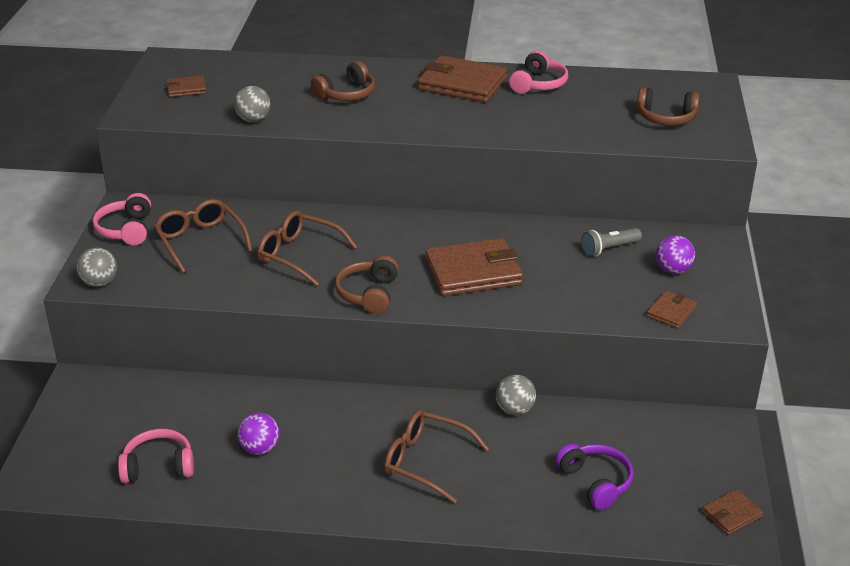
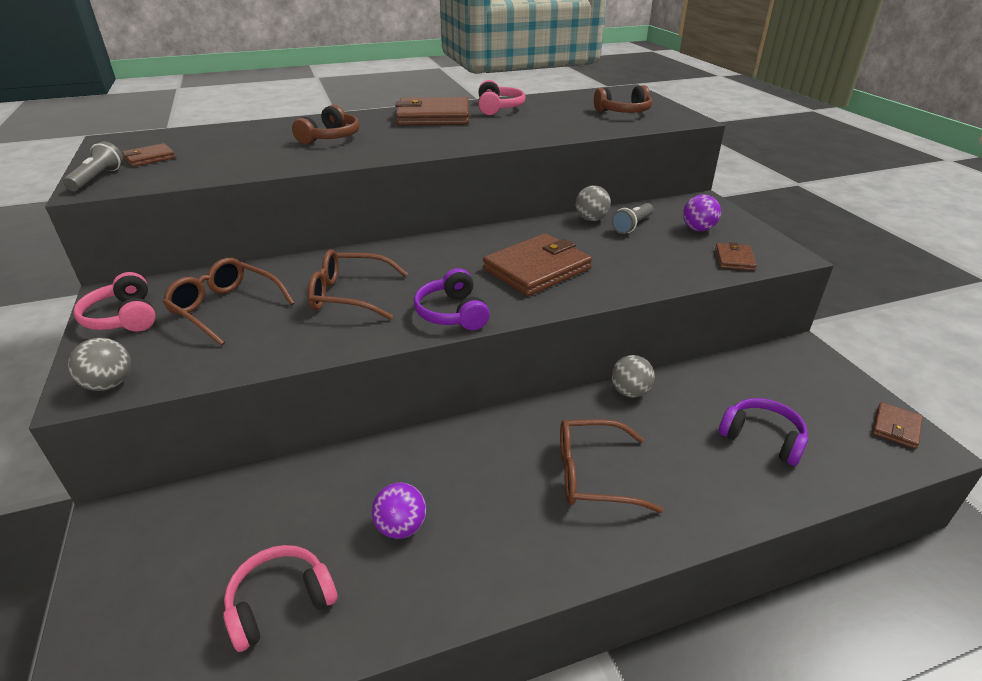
camera: 25 degrees left, 0 degrees up
grey ball [234,86,270,122] -> grey ball moved to [575,185,611,221]
brown headphones [335,255,399,314] -> purple headphones [414,268,490,330]
none -> grey flashlight [63,141,123,191]

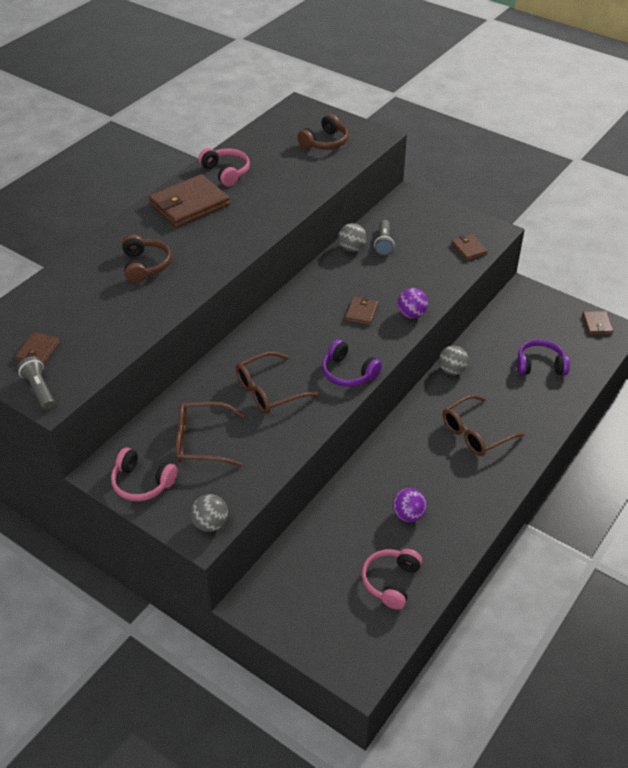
camera: 35 degrees left, 10 degrees up
brown wallet [483,233,592,296] -> brown wallet [345,297,378,325], size x0.50
purple ball [683,194,721,231] -> purple ball moved to [397,288,428,319]

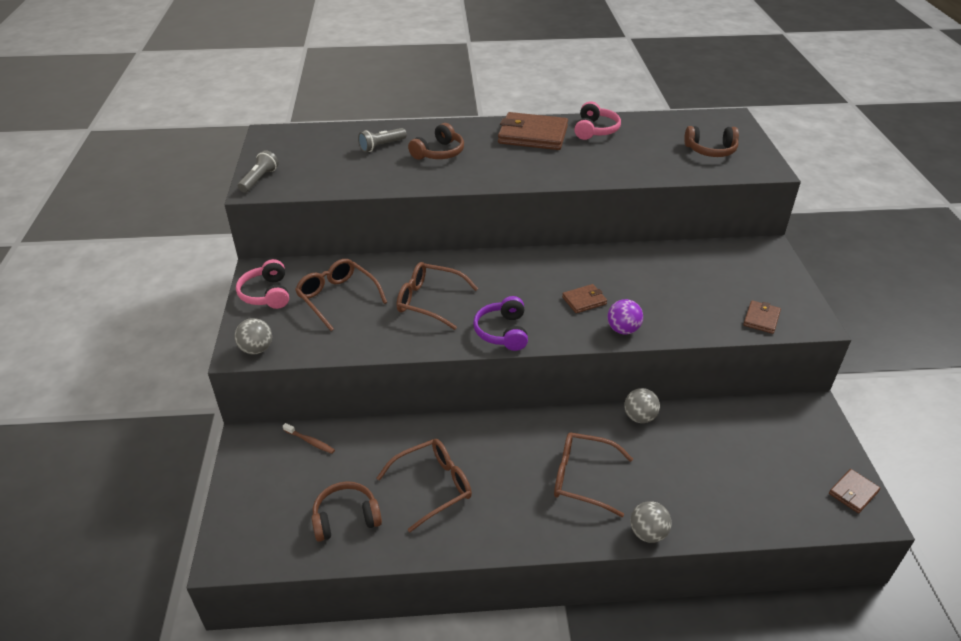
camera: 50 degrees right, 5 degrees down
brown wallet [15,332,60,365] -> none
grey ball [338,223,366,252] -> grey ball moved to [630,501,672,543]
pink headphones [362,549,422,609] -> brown headphones [312,481,382,542]
grey flashlight [374,220,394,255] -> grey flashlight moved to [358,128,407,152]
purple ball [393,488,427,522] -> brown glasses [377,439,472,532]
purple headphones [517,339,570,375] -> none
none -> brown toothbrush [283,423,335,454]

